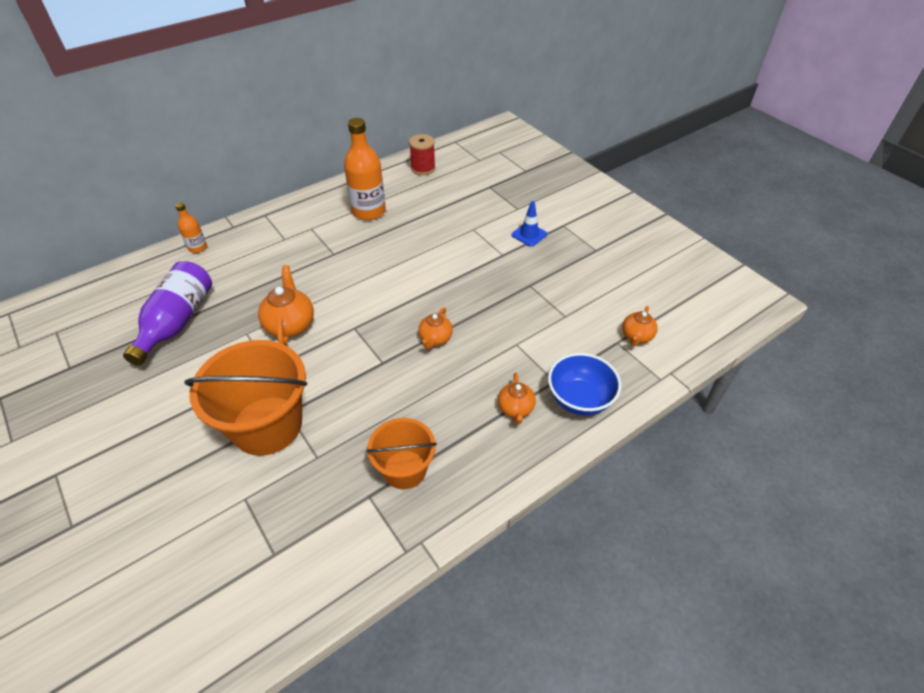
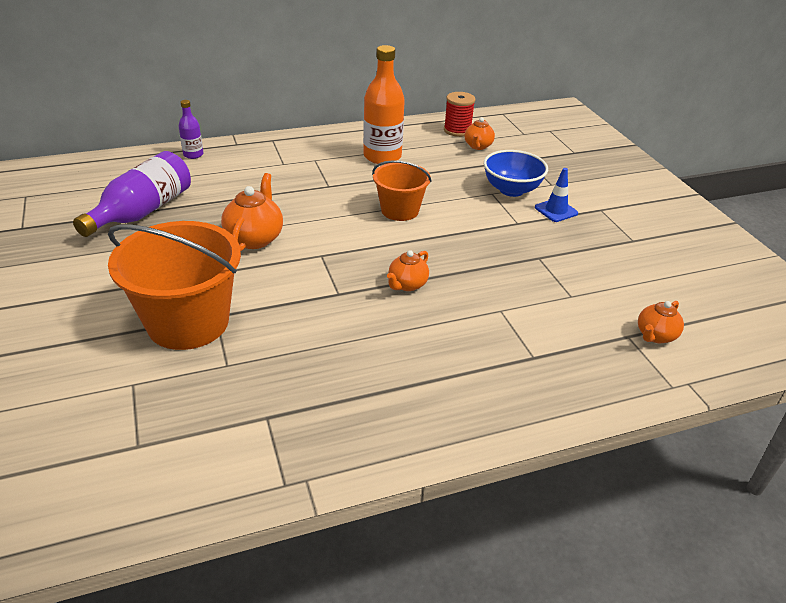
camera: 15 degrees right, 10 degrees down
orange bottle [175,202,207,253] -> purple bottle [178,100,203,159]
orange bucket [366,418,437,489] -> orange bucket moved to [372,160,432,221]
orange teapot [498,373,536,424] -> orange teapot moved to [464,117,495,150]
blue bowl [548,353,621,416] -> blue bowl moved to [484,150,548,197]

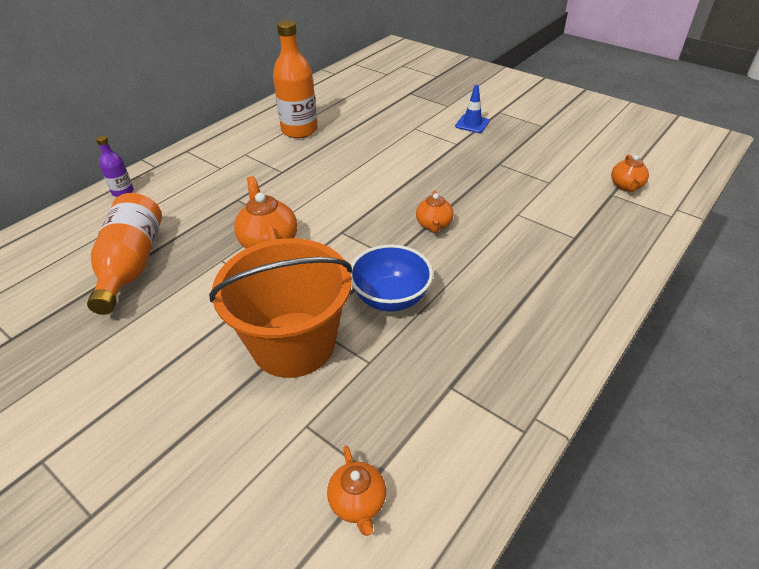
camera: 30 degrees left, 5 degrees up
purple bottle [73,151,191,237] -> orange bottle [87,193,162,315]
orange bucket [372,160,432,221] -> none
red spool [444,92,475,137] -> none
orange teapot [464,117,495,150] -> orange teapot moved to [327,446,386,536]
blue bowl [484,150,548,197] -> blue bowl moved to [351,244,433,312]

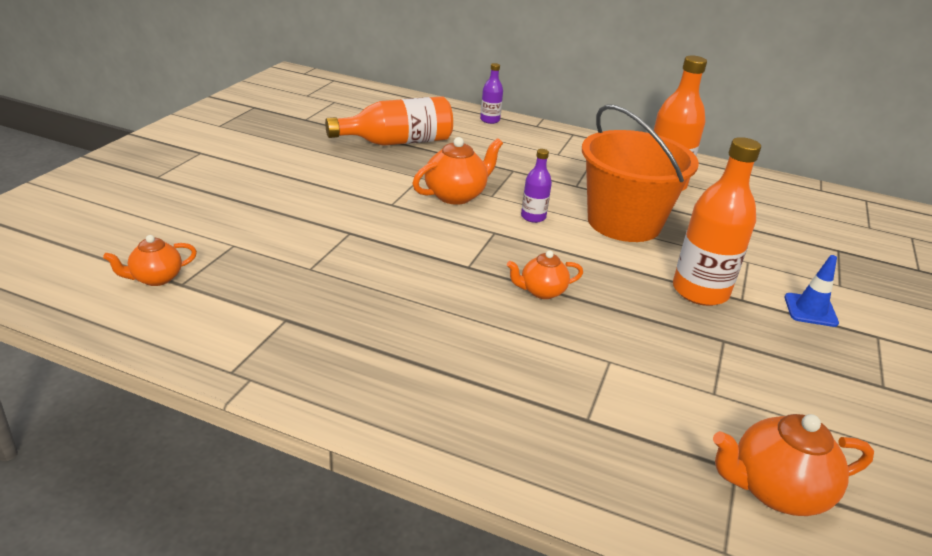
camera: 70 degrees right, 10 degrees down
orange bucket [209,238,352,378] -> orange bucket moved to [582,104,699,242]
blue bowl [351,244,433,312] -> none
orange teapot [611,154,649,192] -> orange teapot [713,414,874,516], size x1.59
none -> purple bottle [521,149,552,223]
none -> orange bottle [673,137,761,306]

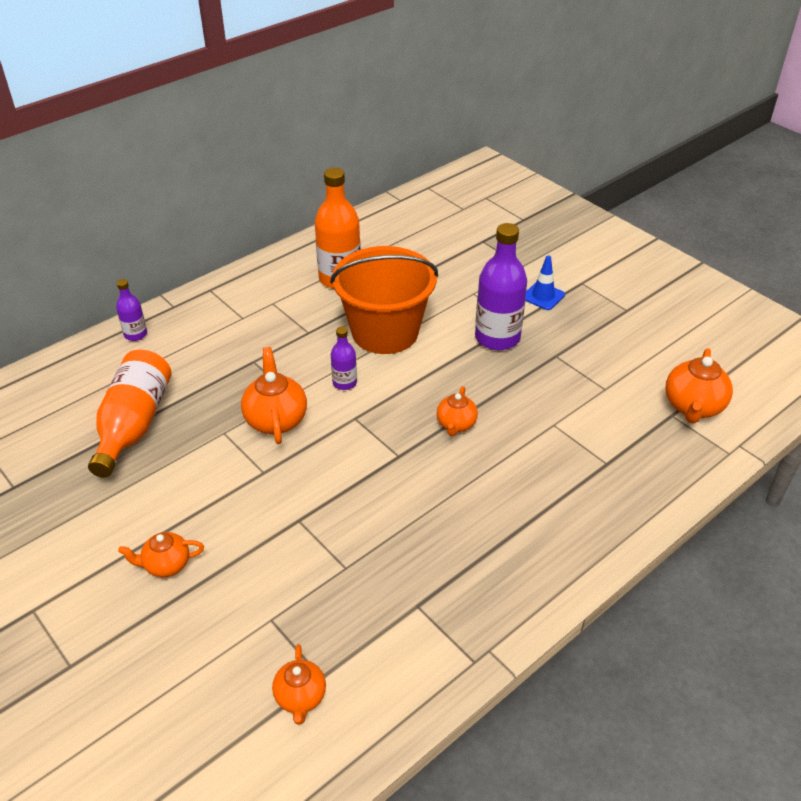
camera: 60 degrees left, 10 degrees up
orange bottle [673,137,761,306] -> purple bottle [475,223,527,350]
none -> orange teapot [118,532,204,577]

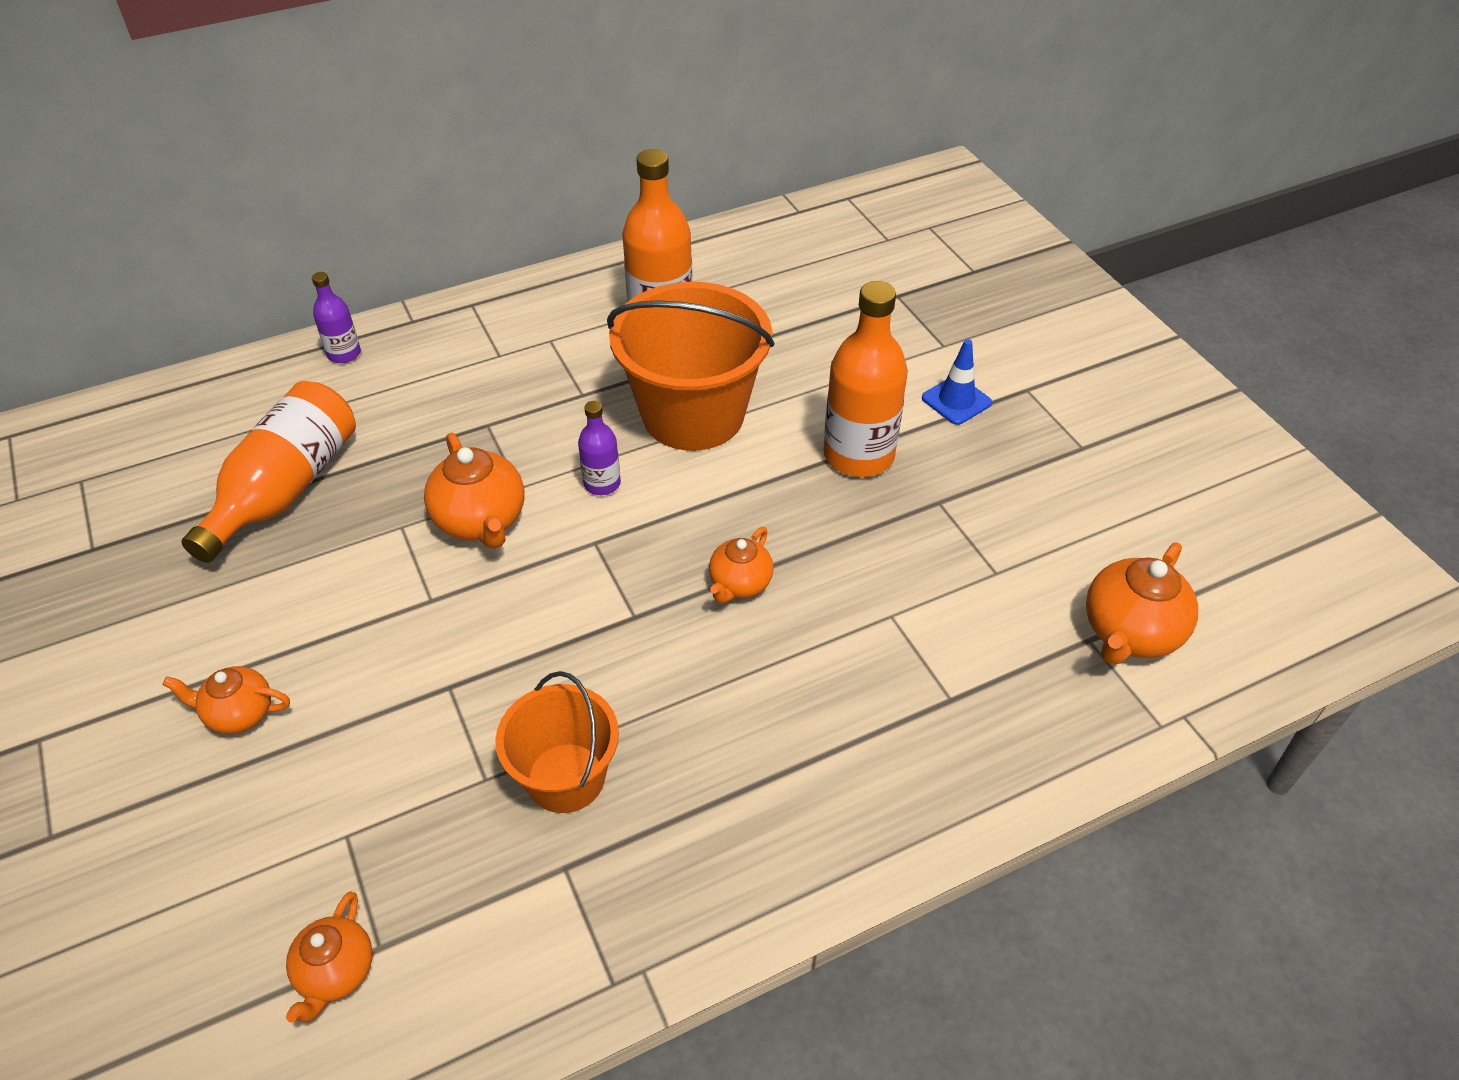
camera: 15 degrees right, 5 degrees up
orange teapot [241,347,307,444] -> orange teapot turned 150 degrees clockwise [424,433,524,549]
purple bottle [475,223,527,350] -> orange bottle [824,281,908,477]
none -> orange bucket [495,671,619,813]

